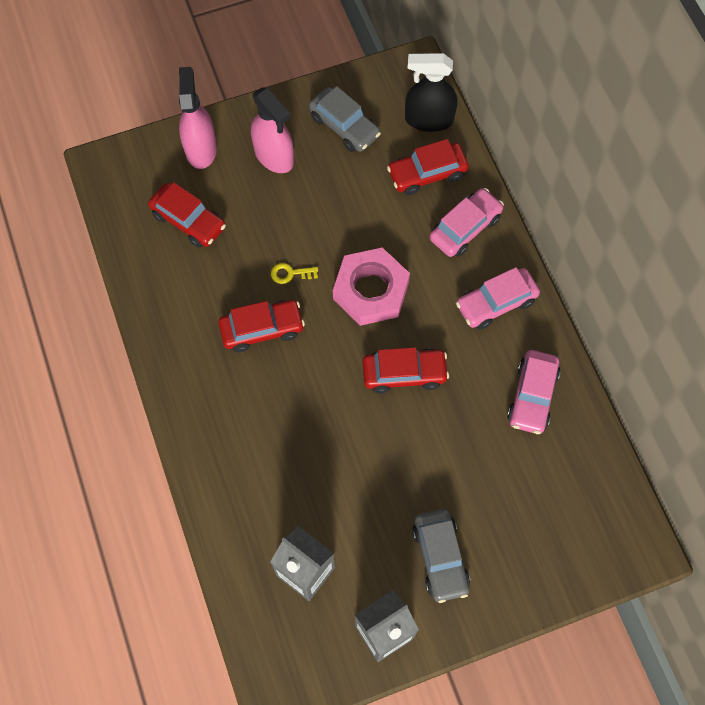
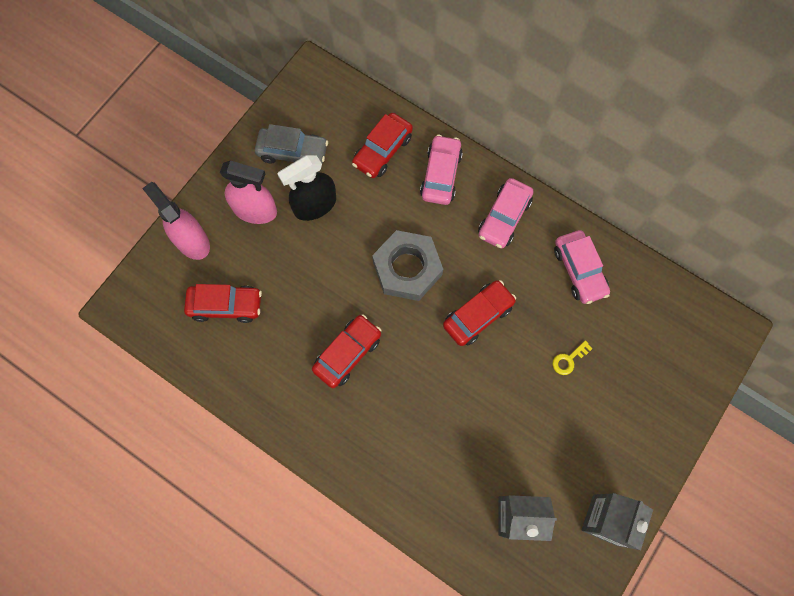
camera: 35 degrees left, 5 degrees up
yellow key [271,263,318,284] -> yellow key moved to [552,340,592,375]
pink nut [333,247,410,326] -> grey nut [372,230,443,301]
black spray bottle [405,53,458,132] -> black spray bottle moved to [277,155,336,221]
grey car [412,509,470,603] -> none

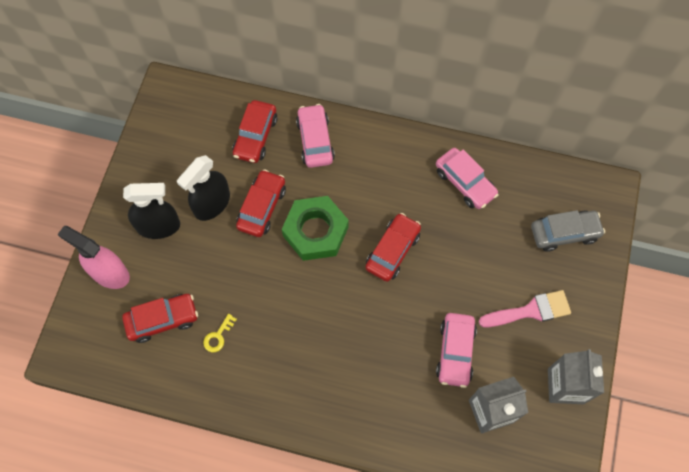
camera: 20 degrees left, 5 degrees down
pink spray bottle [220,160,277,224] -> black spray bottle [123,183,180,239]
grey car [255,124,328,164] -> grey car moved to [531,210,605,252]
red car [312,314,381,388] -> red car moved to [236,169,286,237]
grey nut [372,230,443,301] -> green nut [282,196,349,261]
pink car [478,178,533,249] -> pink car moved to [436,313,477,388]
yellow key [552,340,592,375] -> yellow key moved to [203,313,237,352]
none -> pink brush [479,290,571,327]

